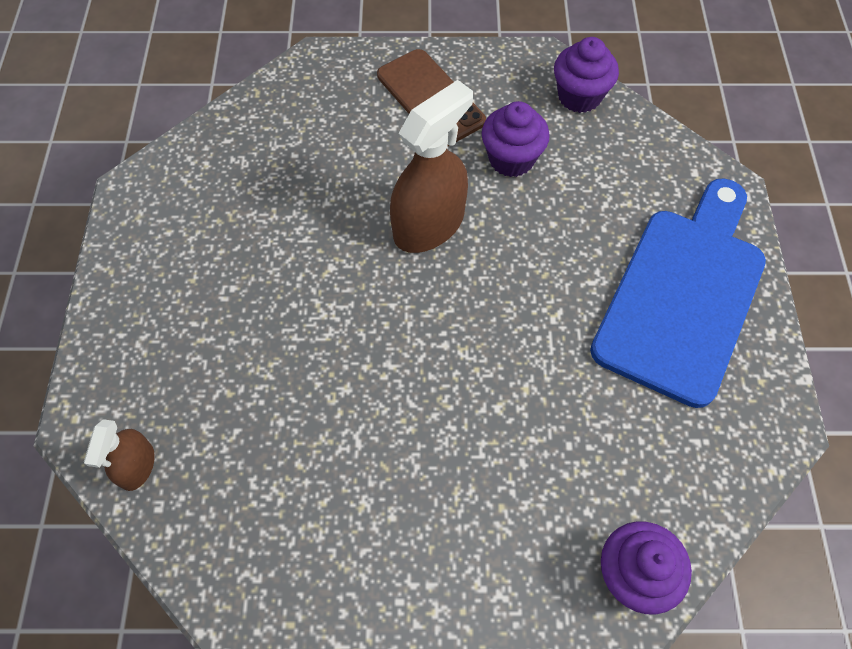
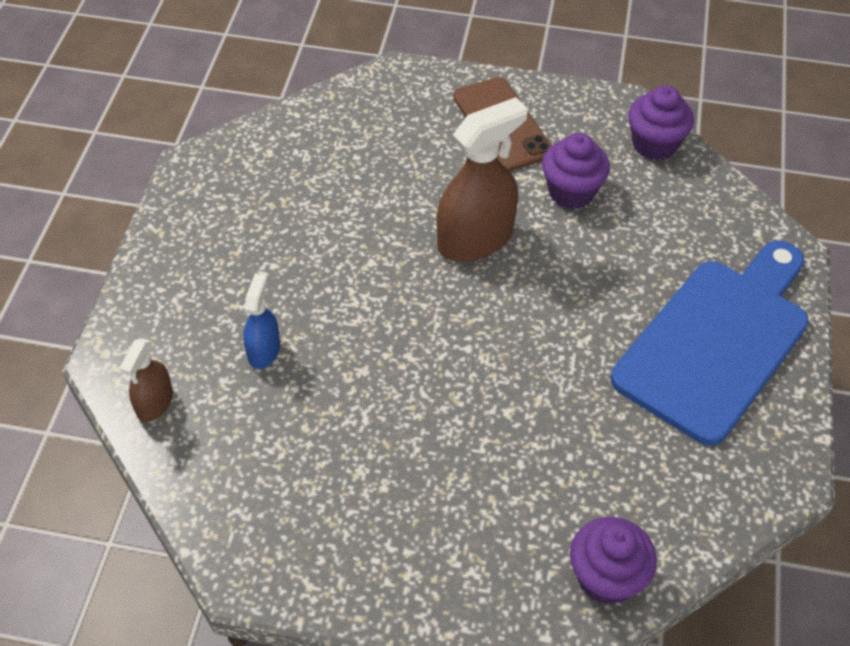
camera: 10 degrees right, 10 degrees down
none -> blue spray bottle [243,274,280,369]

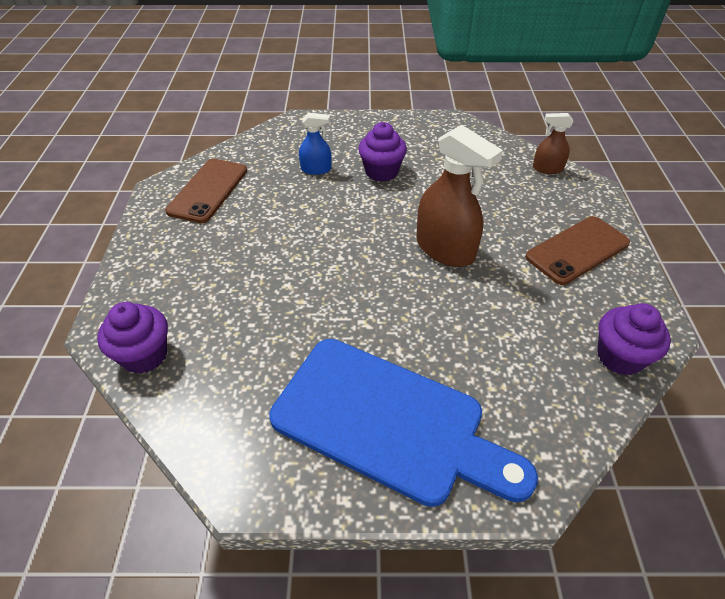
camera: 80 degrees right, 5 degrees down
brown spray bottle [119,338,173,422] -> brown spray bottle moved to [533,113,573,174]
purple cupcake [542,133,610,209] -> purple cupcake moved to [358,122,407,182]
none -> brown phone [165,159,247,223]

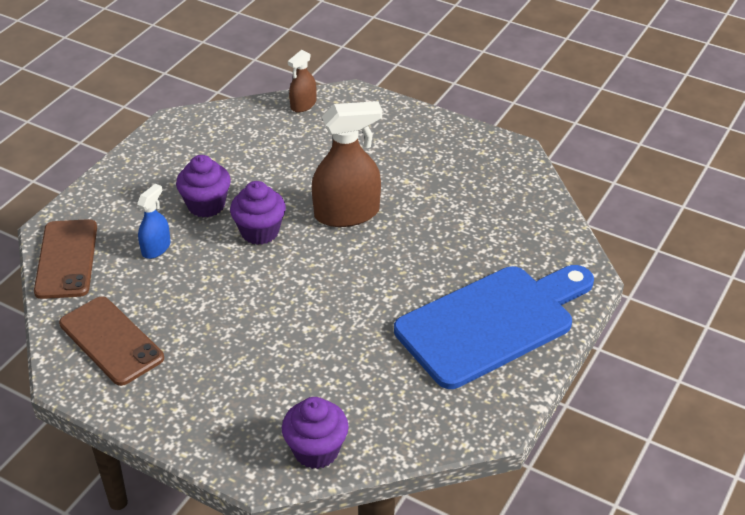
camera: 60 degrees left, 5 degrees down
brown phone [526,216,630,285] -> brown phone moved to [34,219,97,299]
purple cupcake [597,303,671,375] -> purple cupcake moved to [230,181,286,245]

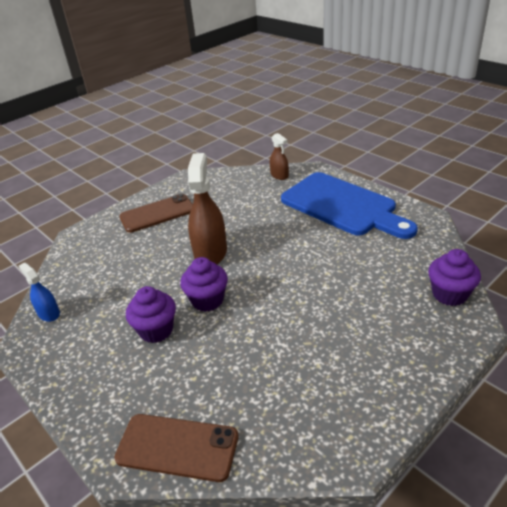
camera: 70 degrees left, 5 degrees down
brown phone [59,296,164,386] -> brown phone moved to [119,194,193,233]
blue spray bottle [137,184,170,259] -> blue spray bottle moved to [19,262,60,322]
brown spray bottle [288,50,316,113] -> brown spray bottle moved to [270,133,289,180]
blue cutting board [394,265,594,389] -> blue cutting board turned 150 degrees clockwise [281,172,418,239]

